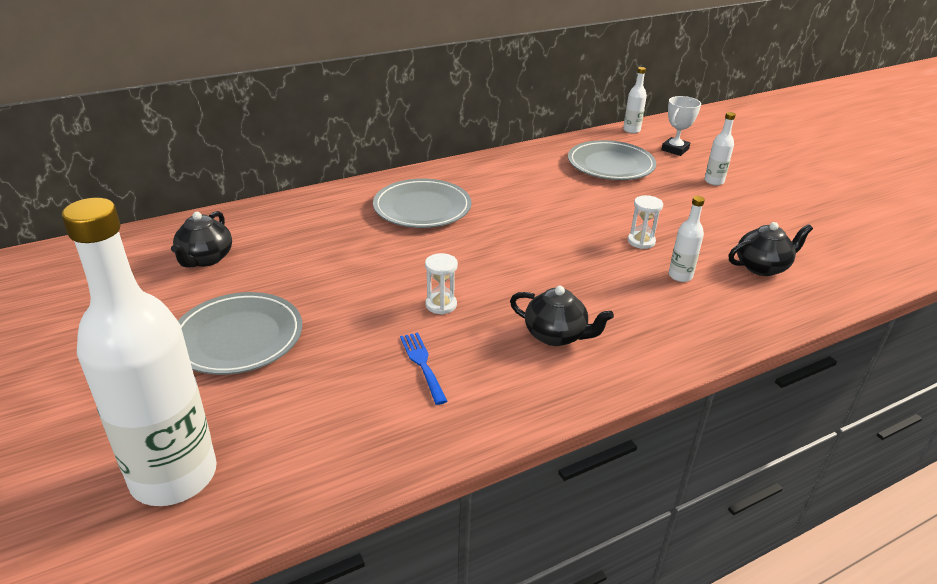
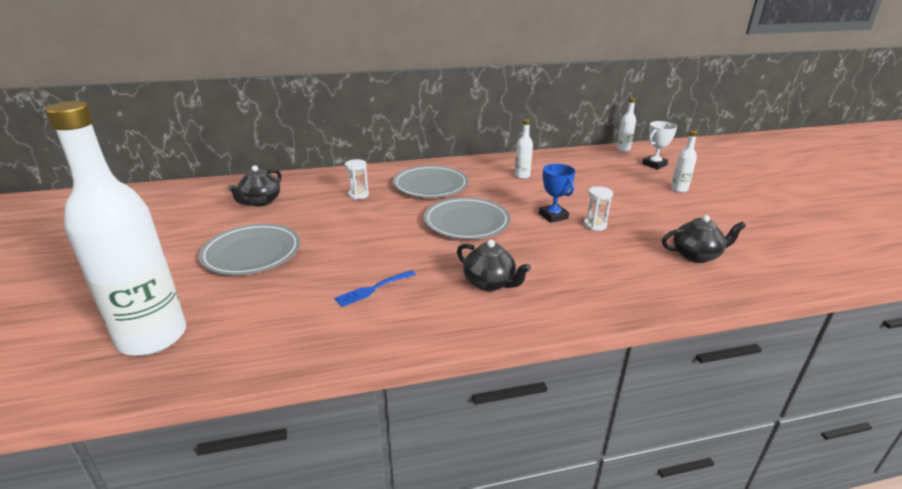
camera: 15 degrees right, 5 degrees down
blue fork [400,333,447,405] -> blue fork turned 120 degrees counterclockwise [334,270,416,307]
white hourglass [425,253,458,315] -> white hourglass moved to [345,159,369,200]
grey plate [568,140,656,180] -> grey plate moved to [424,197,510,239]
white bottle [669,196,705,282] -> white bottle moved to [514,119,533,179]
none -> blue trophy [539,164,576,223]

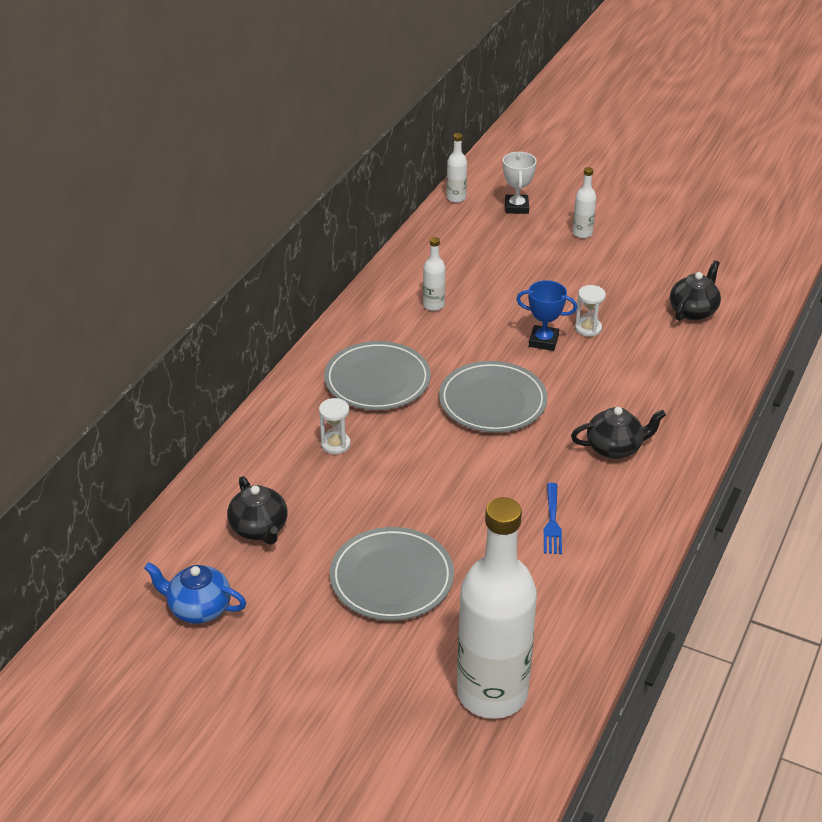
camera: 50 degrees left, 10 degrees up
none -> blue teapot [144,562,246,624]

